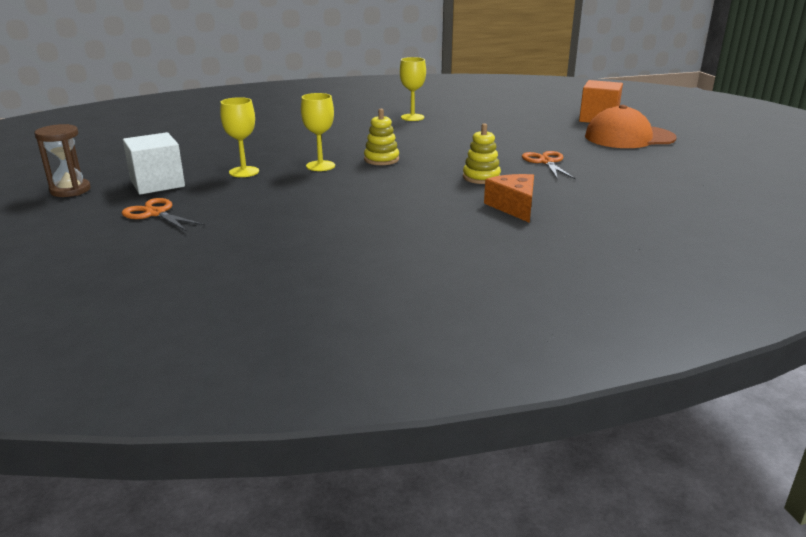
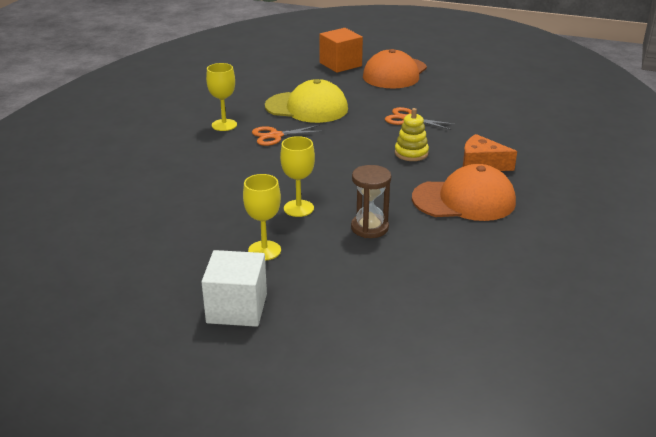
camera: 55 degrees left, 5 degrees up
brown hourglass [35,124,91,197] -> brown hourglass moved to [351,165,391,238]
orange scissors [122,198,205,231] -> orange scissors moved to [252,125,324,146]
yellow stacking toy [364,109,399,165] -> none
none -> yellow cap [265,79,348,123]
none -> orange cap [412,164,516,221]

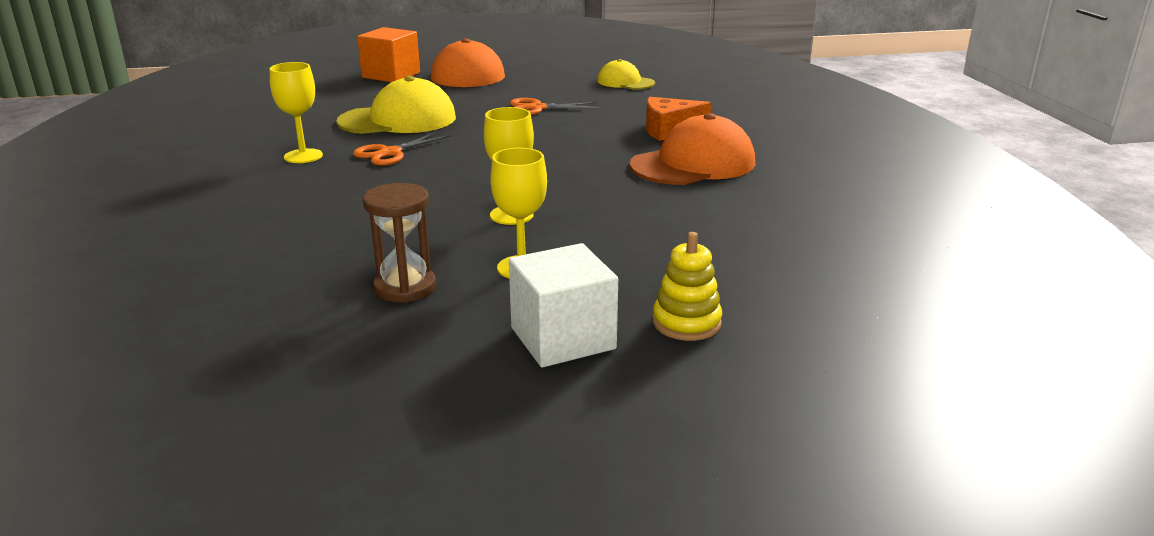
camera: 30 degrees left, 5 degrees down
brown hourglass [351,165,391,238] -> brown hourglass moved to [363,183,436,303]
yellow stacking toy [395,108,429,161] -> yellow stacking toy moved to [652,232,722,341]
none -> yellow cap [597,59,655,89]

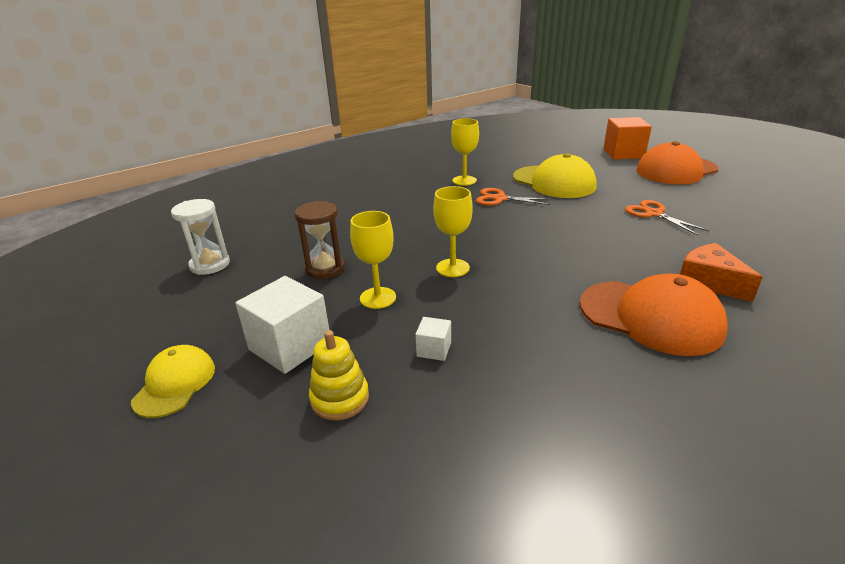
camera: 65 degrees right, 5 degrees up
yellow cap [597,59,655,89] -> yellow cap moved to [131,345,215,418]
none -> white hourglass [171,199,230,275]
none -> white cube [415,317,451,361]

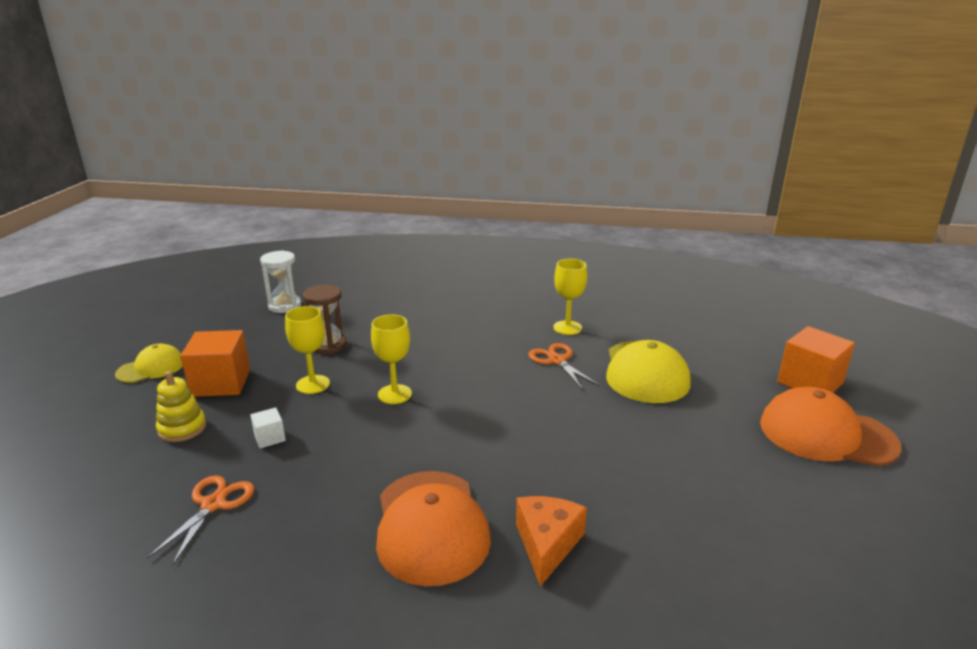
camera: 45 degrees right, 5 degrees down
white cube [235,276,329,374] -> orange cube [180,330,250,397]
orange scissors [625,200,709,235] -> orange scissors moved to [147,475,254,566]

